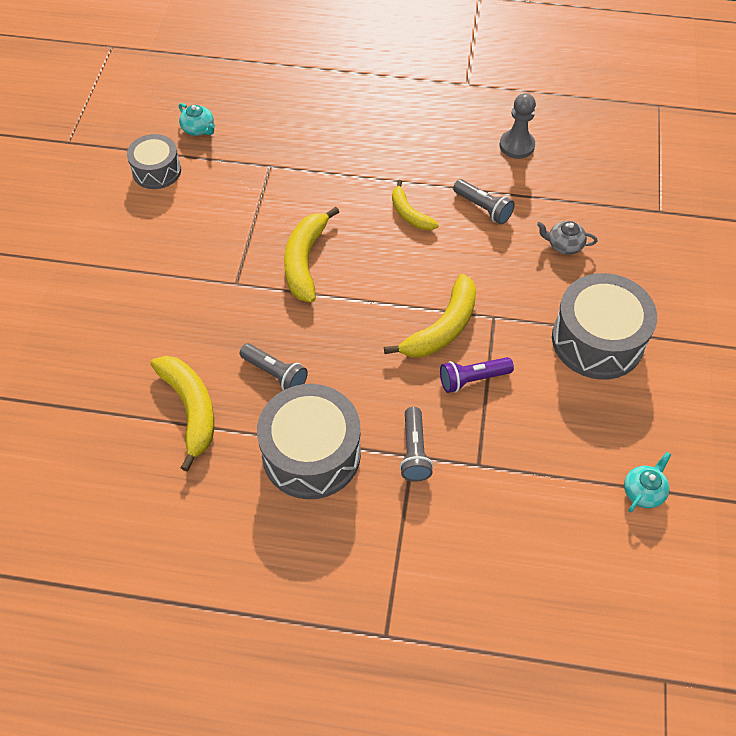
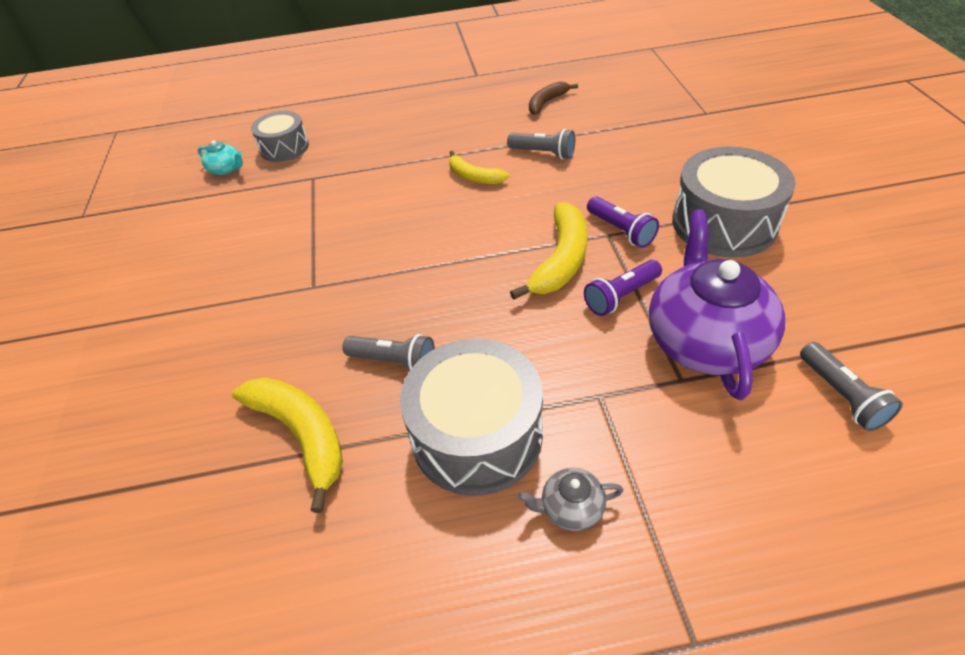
camera: 15 degrees left, 10 degrees down
grey drum [127,134,181,189] -> grey drum moved to [251,111,309,162]
yellow banana [284,207,339,303] -> none
grey flashlight [400,407,433,482] -> grey flashlight moved to [800,342,903,431]
grey pawn [499,93,536,159] -> brown banana [529,81,578,115]
grey teapot [537,221,598,255] -> grey teapot moved to [518,468,623,531]
turquoise teapot [624,452,671,512] -> none
none -> purple flashlight [587,197,659,248]
none -> purple teapot [649,209,785,400]

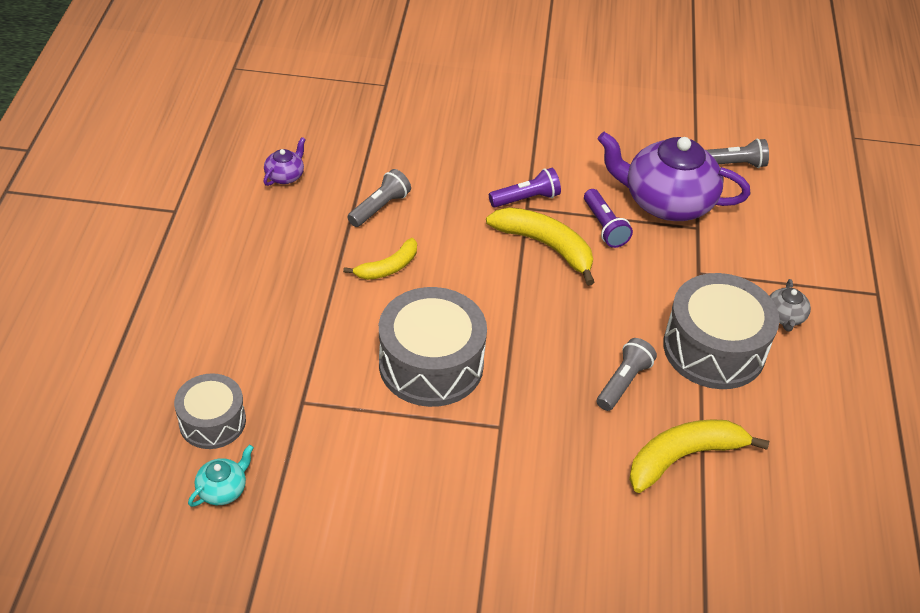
camera: 80 degrees left, 0 degrees up
brown banana [529,81,578,115] -> purple teapot [263,137,306,186]
grey drum [672,147,796,258] -> grey drum moved to [379,287,487,407]

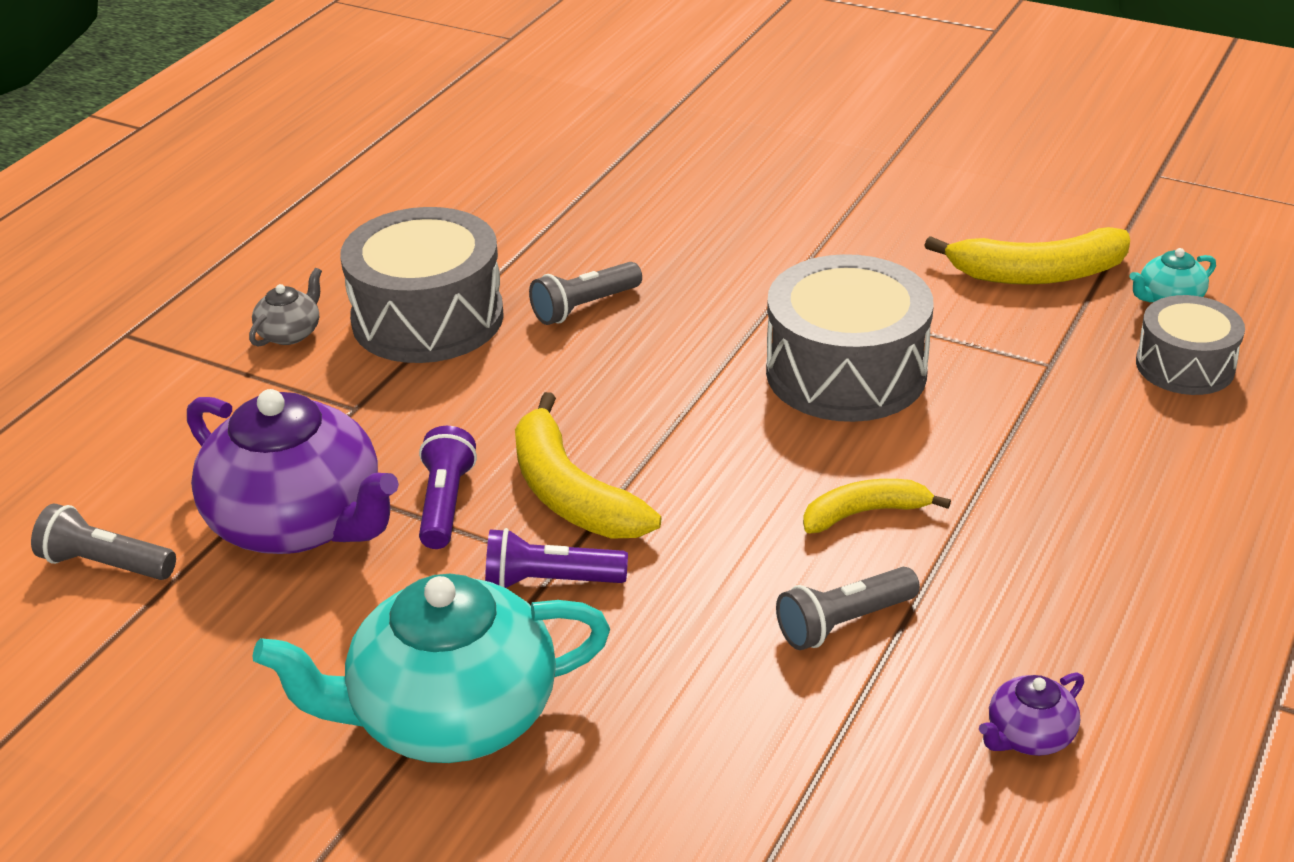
camera: 155 degrees left, 10 degrees down
yellow banana [629,419,769,493] -> yellow banana moved to [924,227,1130,285]
none -> turquoise teapot [253,574,610,763]

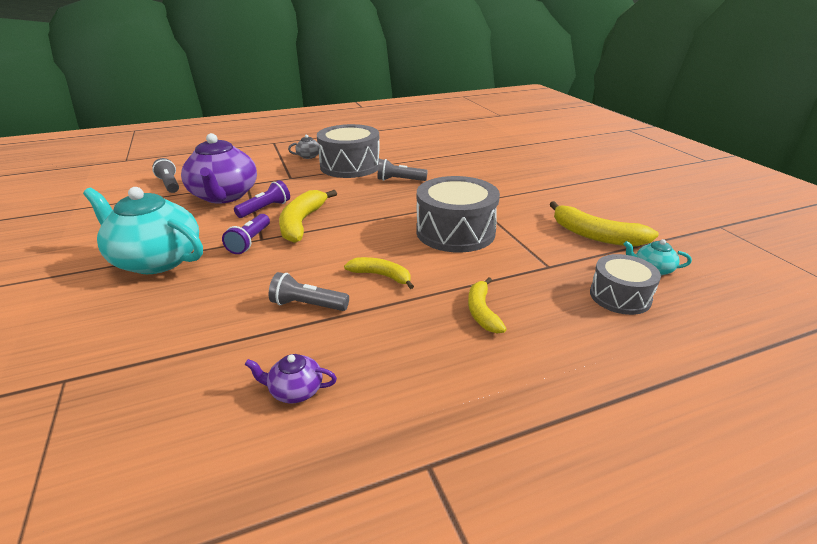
camera: 40 degrees right, 5 degrees down
purple flashlight [485,528,628,588] -> purple flashlight turned 120 degrees counterclockwise [222,214,270,254]
none -> yellow banana [468,277,507,333]

